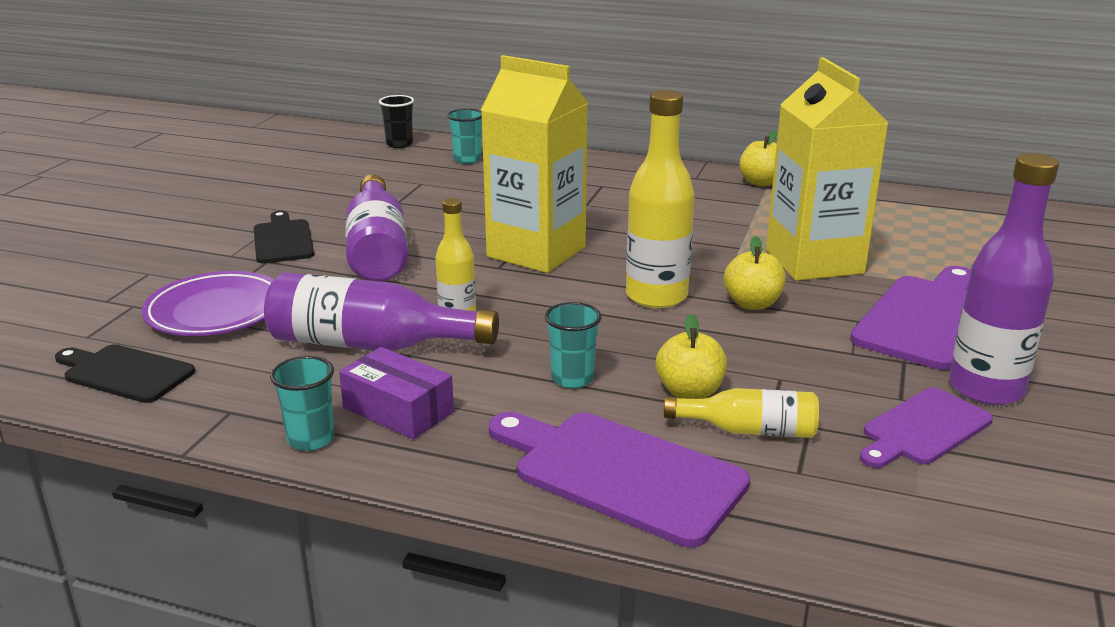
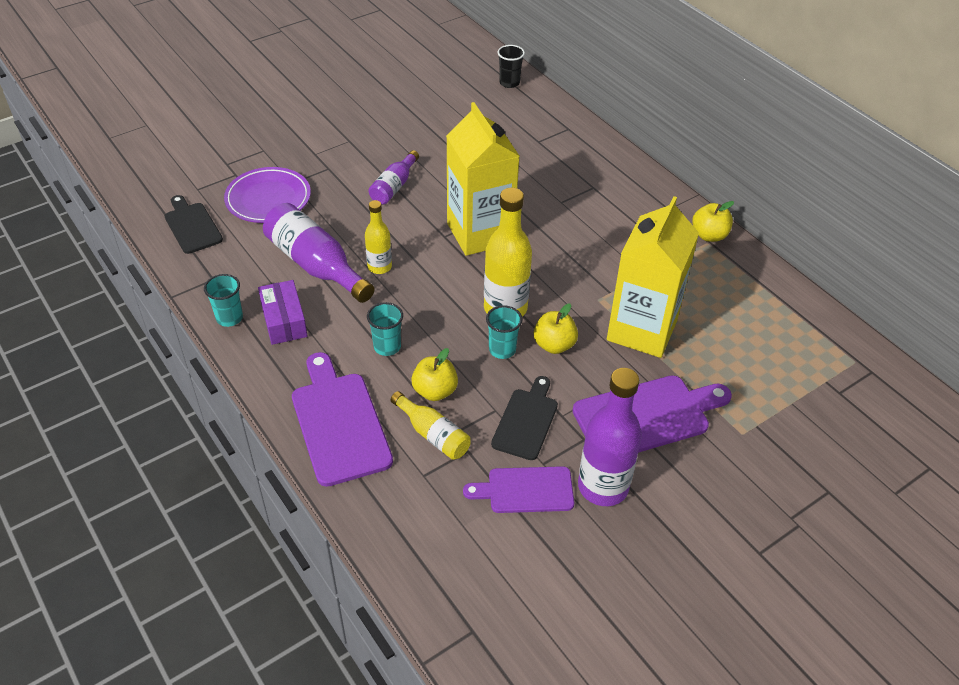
camera: 35 degrees right, 20 degrees up
black cutting board [254,211,314,263] -> black cutting board moved to [491,376,558,460]
purple bottle [345,174,408,282] -> purple bottle [368,150,419,205], size x0.58
turquoise cup [447,109,482,164] -> turquoise cup moved to [486,305,522,359]

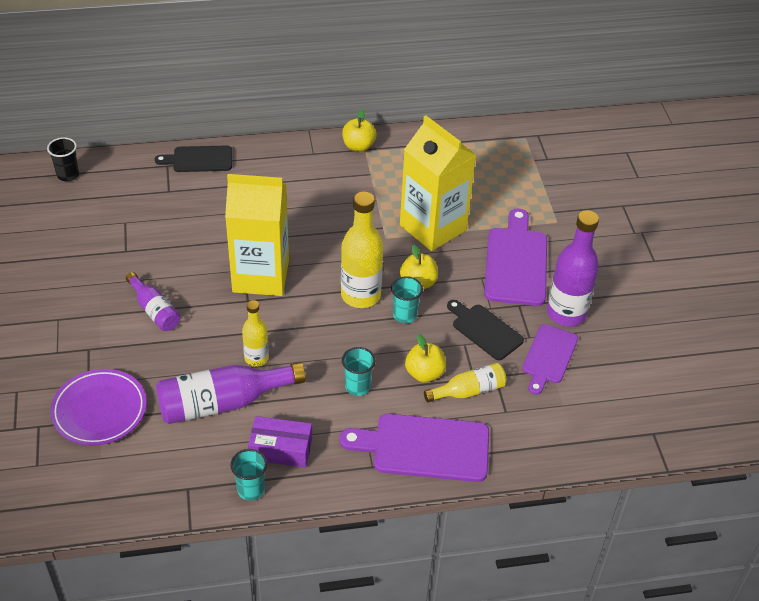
camera: 65 degrees left, 0 degrees up
black cutting board [165,195,223,254] -> black cutting board moved to [155,145,232,172]

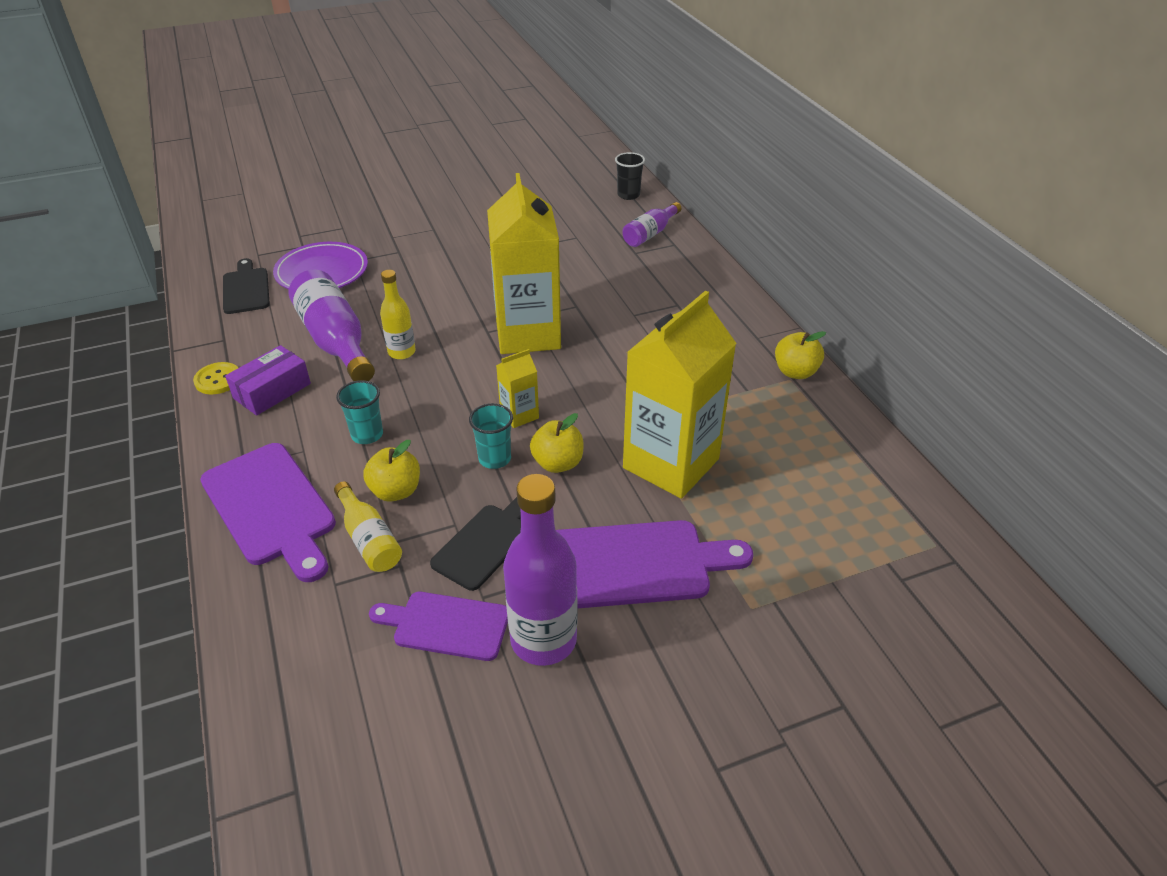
camera: 80 degrees right, 5 degrees down
purple bottle [126,272,180,331] -> purple bottle moved to [622,202,681,247]
black cutting board [155,145,232,172] -> black cutting board moved to [223,258,270,314]
turquoise cup [230,449,267,501] -> yellow button [193,362,238,394]
purple box [248,416,312,467] -> purple box turned 45 degrees clockwise [225,345,311,416]
purple cutting board [339,414,489,482] -> purple cutting board turned 150 degrees clockwise [200,443,336,582]
yellow bottle [341,192,383,308] -> yellow carton [496,349,539,428]

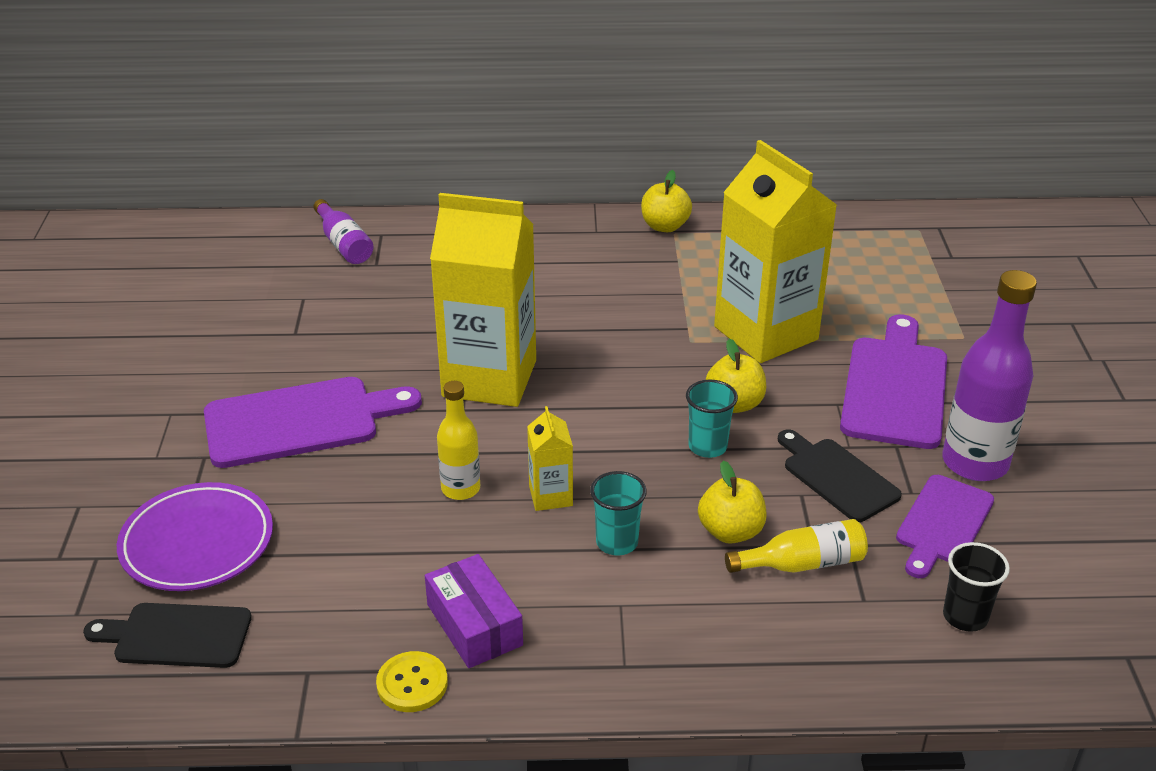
camera: 70 degrees left, 5 degrees down
purple cutting board [200,443,336,582] -> purple cutting board moved to [204,377,422,468]
purple bottle [289,270,375,381] -> none
yellow carton [496,349,539,428] -> yellow carton moved to [527,406,573,511]
black cup [615,152,645,200] -> black cup moved to [943,542,1010,632]

